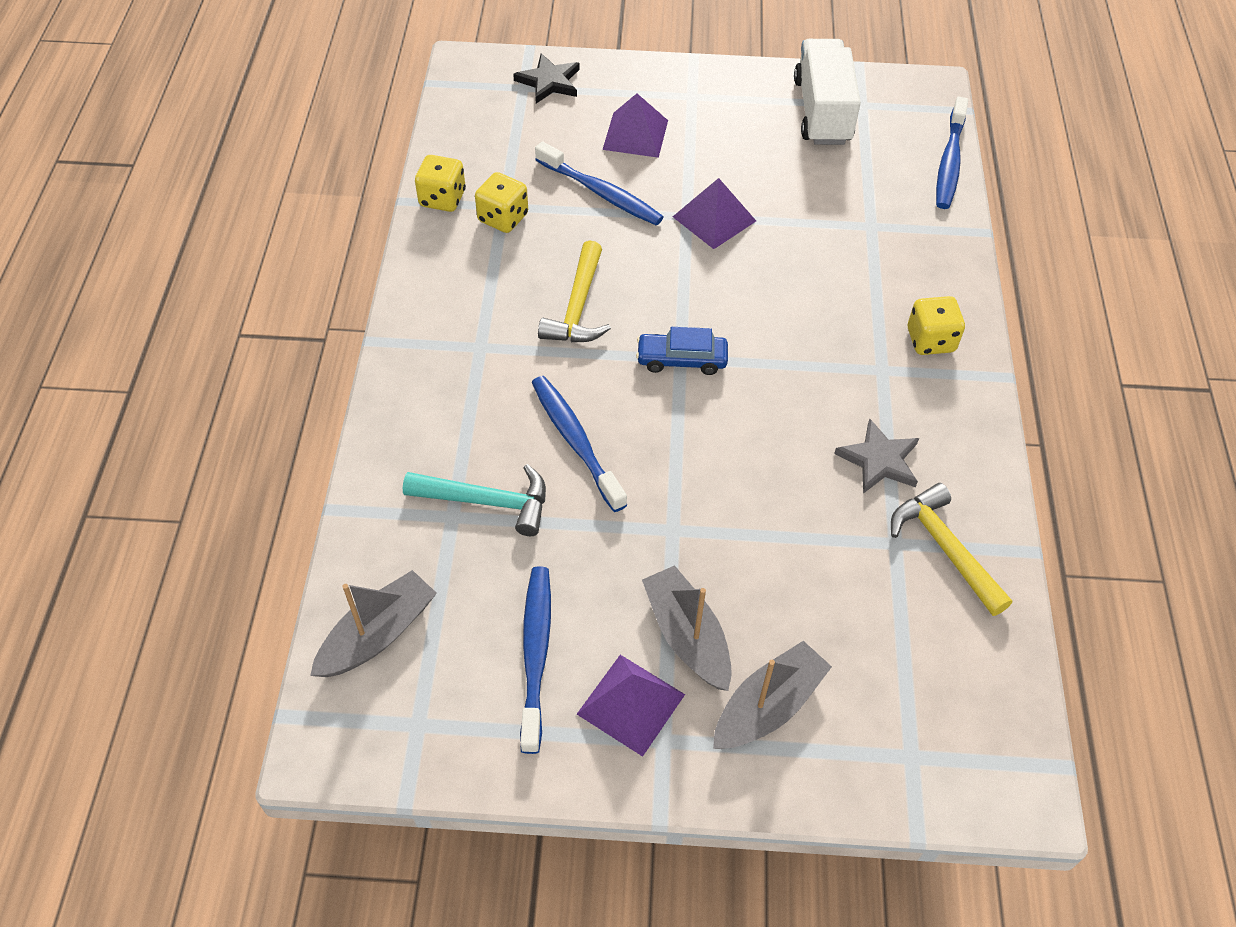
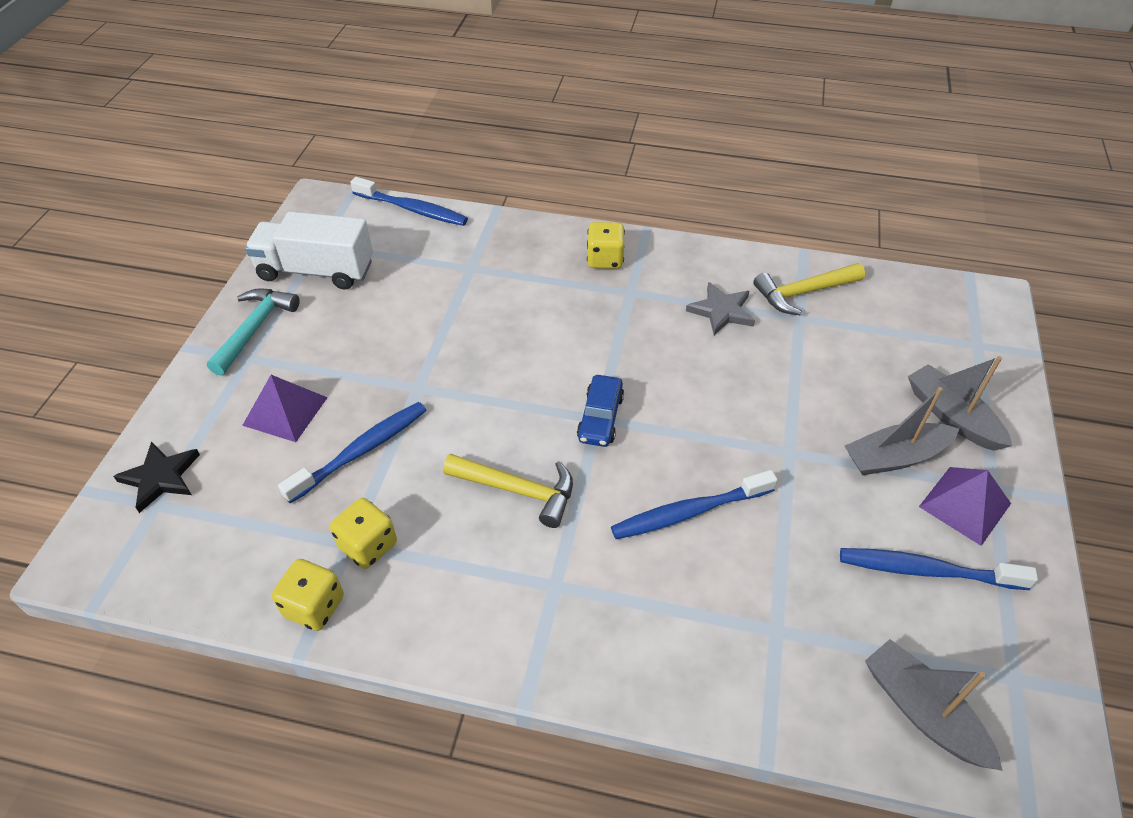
camera: 80 degrees left, 5 degrees down
turquoise hammer [403,464,546,536] -> turquoise hammer moved to [207,288,300,376]
purple pyramid [673,178,756,249] -> none

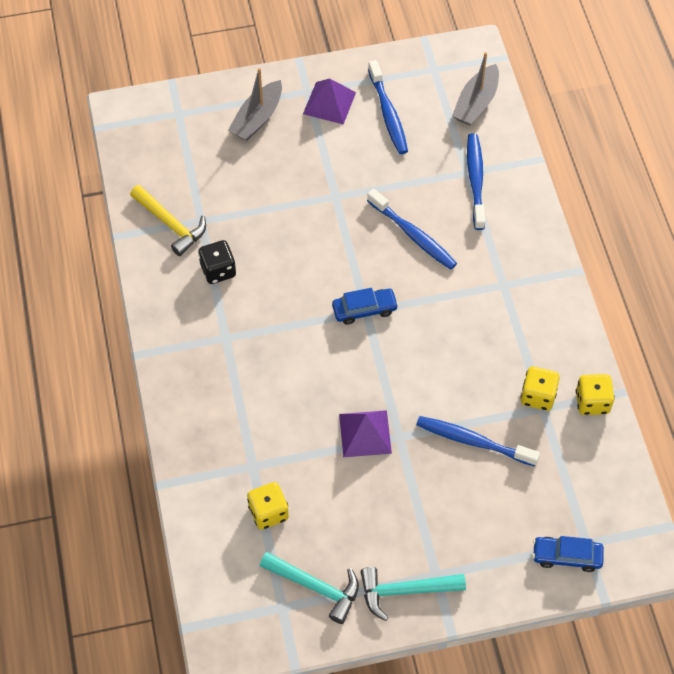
camera: 115 degrees left, 10 degrees up
black star [113,441,200,513] -> blue car [533,536,604,572]
purple pyramid [242,375,328,442] -> purple pyramid moved to [339,410,392,457]
white truck [245,211,373,289] -> turquoise hammer [260,552,359,624]
blue toothbrush [350,177,468,226] -> blue toothbrush moved to [467,133,485,230]
yellow hammer [443,454,573,528] -> none
yellow dice [587,222,625,269] -> yellow dice moved to [247,482,289,530]
grey star [686,282,755,336] -> black dice [198,240,236,284]
grey boat [845,387,959,475] -> none

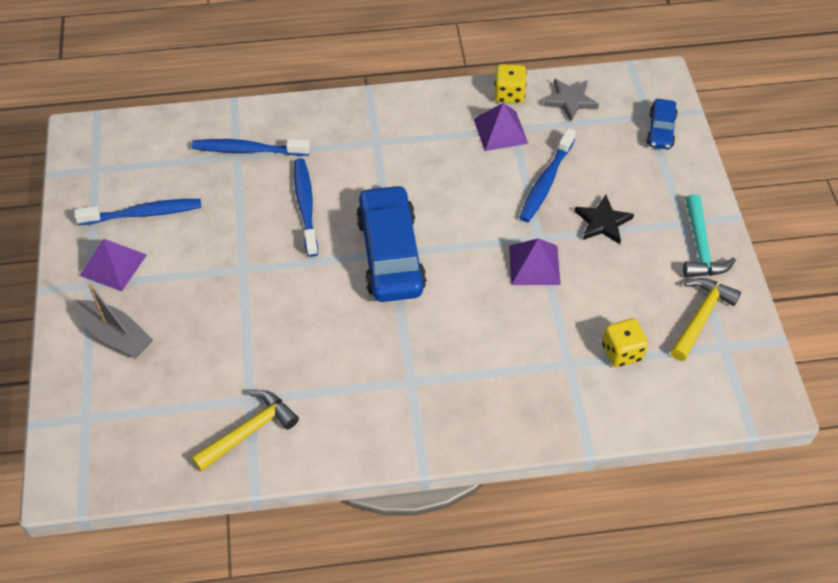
camera: 85 degrees left, 5 degrees down
black dice [198,240,236,284] -> none
turquoise hammer [260,552,359,624] -> yellow hammer [670,278,741,361]
blue car [332,288,399,325] -> blue car [356,184,426,302], size x1.99
blue toothbrush [367,189,457,270] -> blue toothbrush turned 60 degrees counterclockwise [294,158,318,257]
grey boat [452,52,499,126] -> none
yellow dice [520,366,560,411] -> purple pyramid [474,103,528,151]
none -> grey star [543,79,599,122]
none -> black star [574,195,634,244]

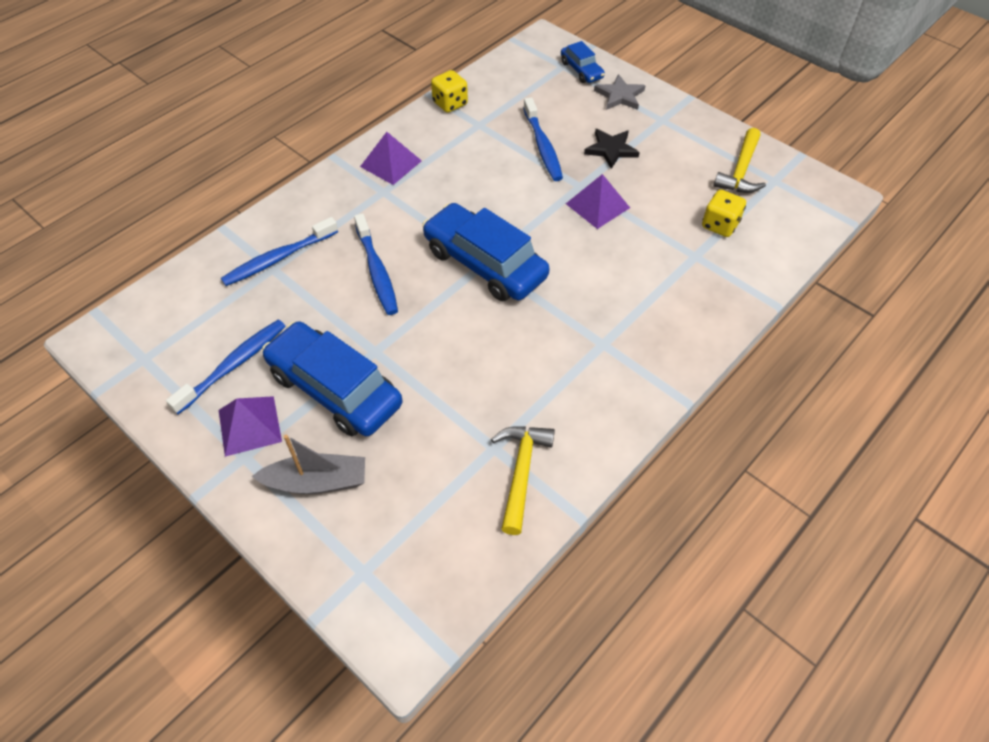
camera: 40 degrees left, 0 degrees up
blue toothbrush [294,158,318,257] -> blue toothbrush turned 150 degrees counterclockwise [354,213,398,315]
purple pyramid [474,103,528,151] -> purple pyramid moved to [360,132,422,185]
grey star [543,79,599,122] -> grey star moved to [594,74,645,110]
yellow hammer [670,278,741,361] -> yellow hammer turned 150 degrees counterclockwise [713,128,766,193]
turquoise hammer [683,194,736,278] -> none
none -> blue car [262,321,403,436]

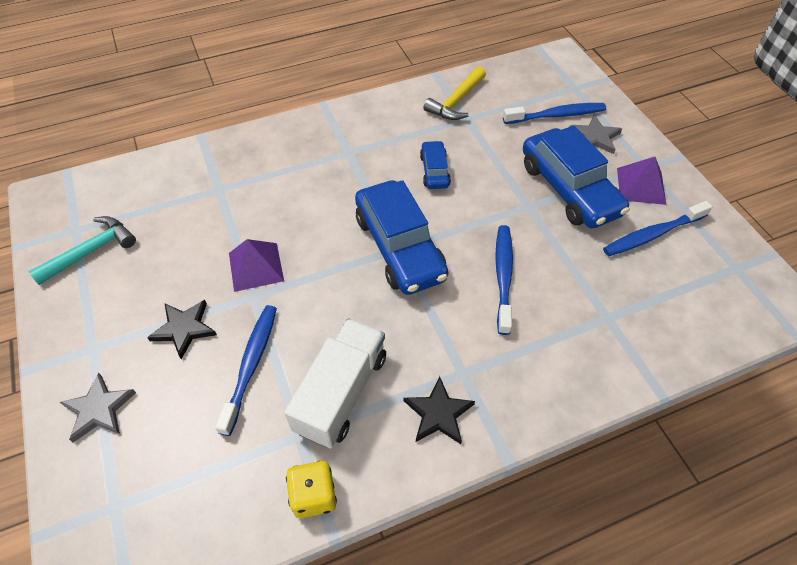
camera: 155 degrees left, 0 degrees up
blue toothbrush [221,217,338,286] -> blue toothbrush moved to [503,103,606,124]
grey boat [252,434,365,494] -> grey star [569,115,622,154]
purple pyramid [360,132,422,185] -> black star [404,376,475,444]
blue car [561,41,605,83] -> blue car moved to [420,141,451,189]
yellow dice [702,190,746,237] -> none
yellow hammer [713,128,766,193] -> turquoise hammer [28,216,136,285]
none -> white truck [284,318,386,448]

